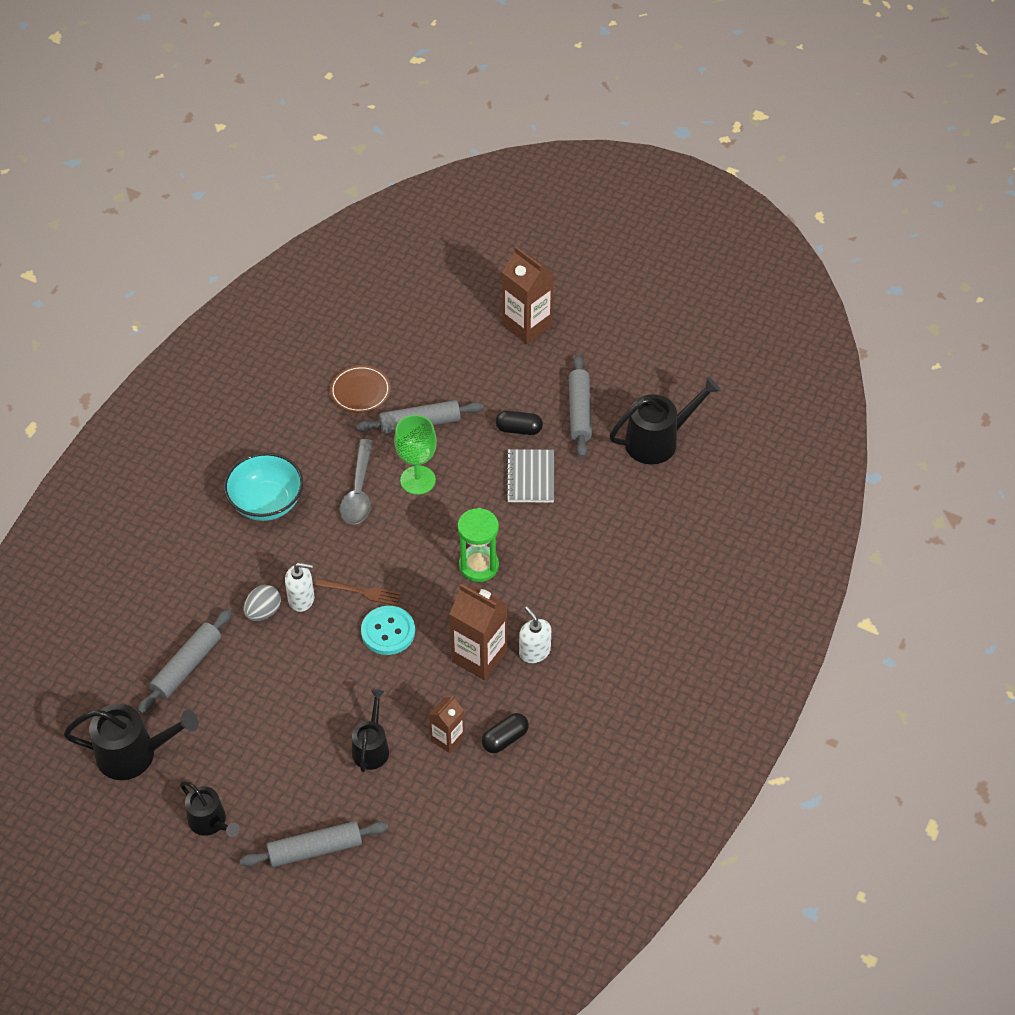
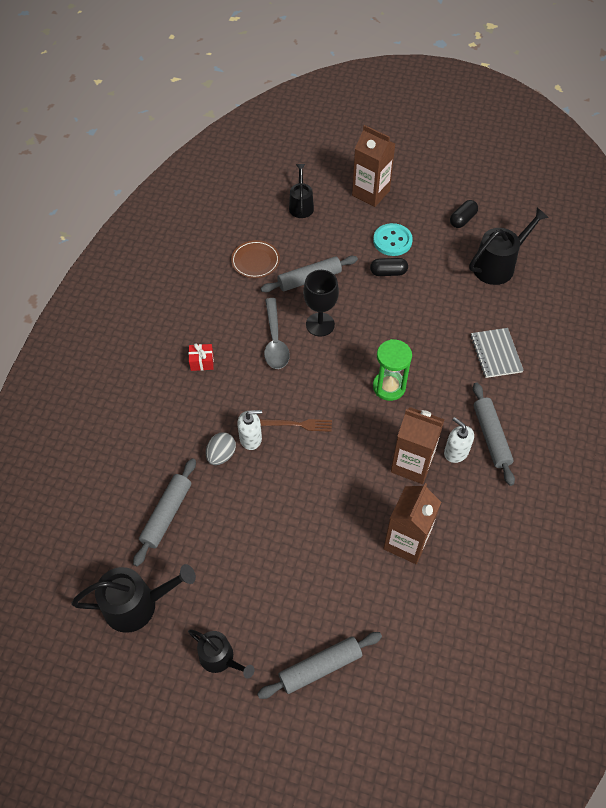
camera: 10 degrees left, 5 degrees up
turquoise bowl [224,453,303,521] -> red gift [189,343,214,371]
black watering can [352,689,389,772] -> black watering can moved to [289,164,314,218]
turquoise button [361,606,415,655] -> turquoise button moved to [373,223,413,256]
green goblet [394,415,437,495] -> black goblet [303,270,339,337]
brown carton [429,696,464,753] -> brown carton [383,483,441,564], size x1.71
black capsule [482,713,529,753] -> black capsule moved to [450,200,478,228]
grey notebook [506,449,554,503] -> grey notebook moved to [471,328,524,378]
grey rolling pin [569,355,592,458] -> grey rolling pin moved to [473,382,515,486]

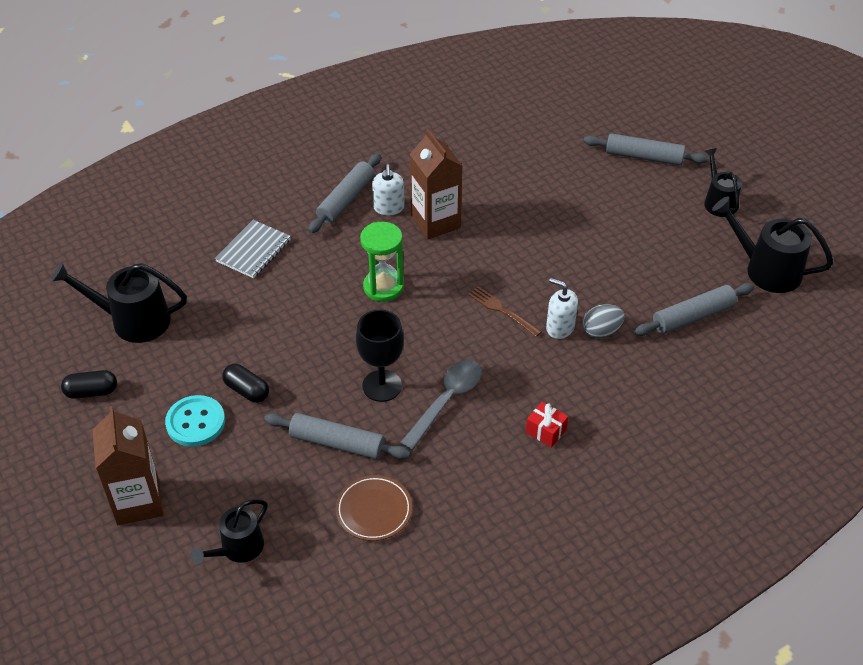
camera: 140 degrees left, 10 degrees down
brown carton [383,483,441,564] -> none

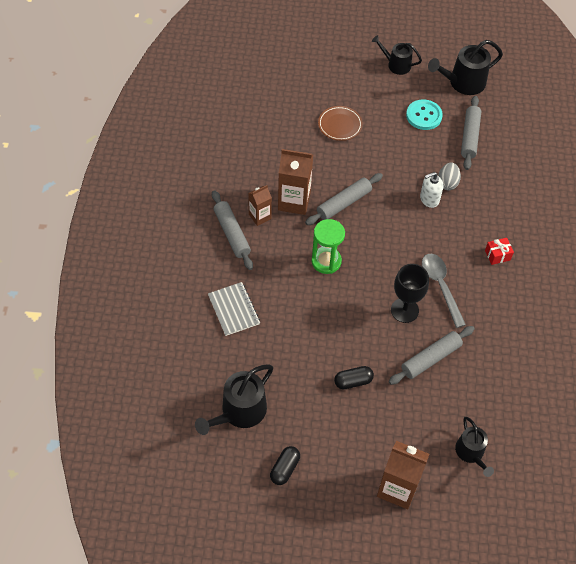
camera: 55 degrees left, 10 degrees up
turquoise button [165,395,225,447] -> turquoise button moved to [406,99,443,130]
brown plate [336,475,412,541] -> brown plate moved to [318,106,363,141]
white soap dispenser [372,164,404,215] -> brown carton [248,185,272,226]
brown fork [468,286,542,337] -> none
grey rolling pin [583,133,708,165] -> grey rolling pin moved to [305,173,383,225]

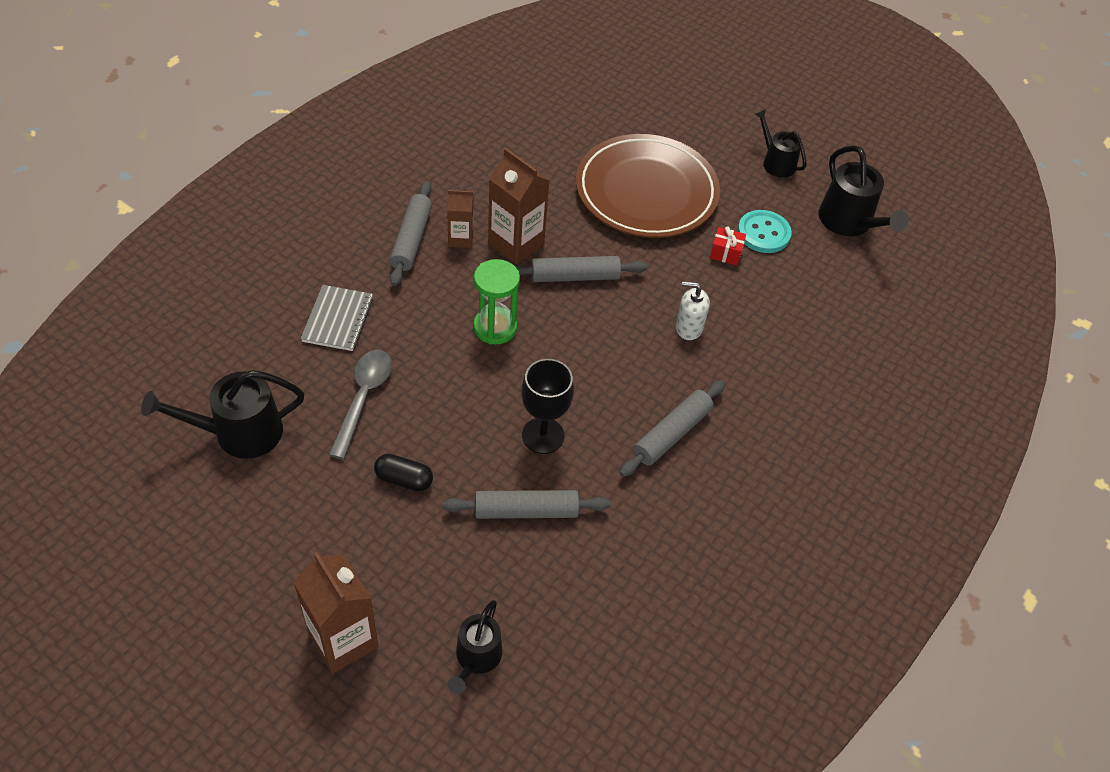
camera: 30 degrees right, 5 degrees down
black capsule [270,446,300,485] -> none
brown plate [318,106,363,141] -> brown plate [576,134,720,238], size x2.25
grey spoon [422,254,466,328] -> grey spoon moved to [329,350,392,459]
black watering can [428,40,503,95] -> black watering can turned 120 degrees counterclockwise [818,145,908,236]
grey egg [438,163,461,190] -> none
grey rolling pin [461,96,481,170] -> grey rolling pin moved to [619,380,725,477]
red gift [485,238,514,265] -> red gift moved to [710,226,746,266]

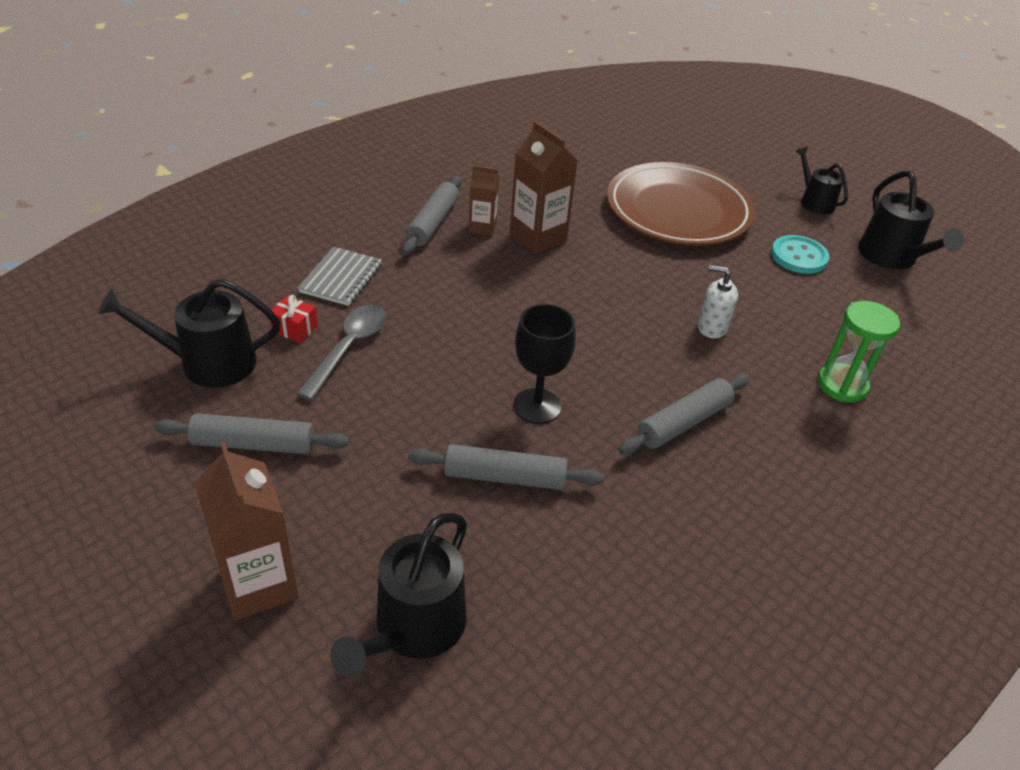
camera: 10 degrees right, 10 degrees down
black capsule [374,454,433,491] -> none
black watering can [448,600,502,694] -> black watering can [330,513,467,677], size x1.56
green hourglass [473,259,520,344] -> green hourglass moved to [818,301,900,402]
grey rolling pin [514,256,647,282] -> grey rolling pin moved to [154,413,349,454]
red gift [710,226,746,266] -> red gift moved to [270,295,318,343]

